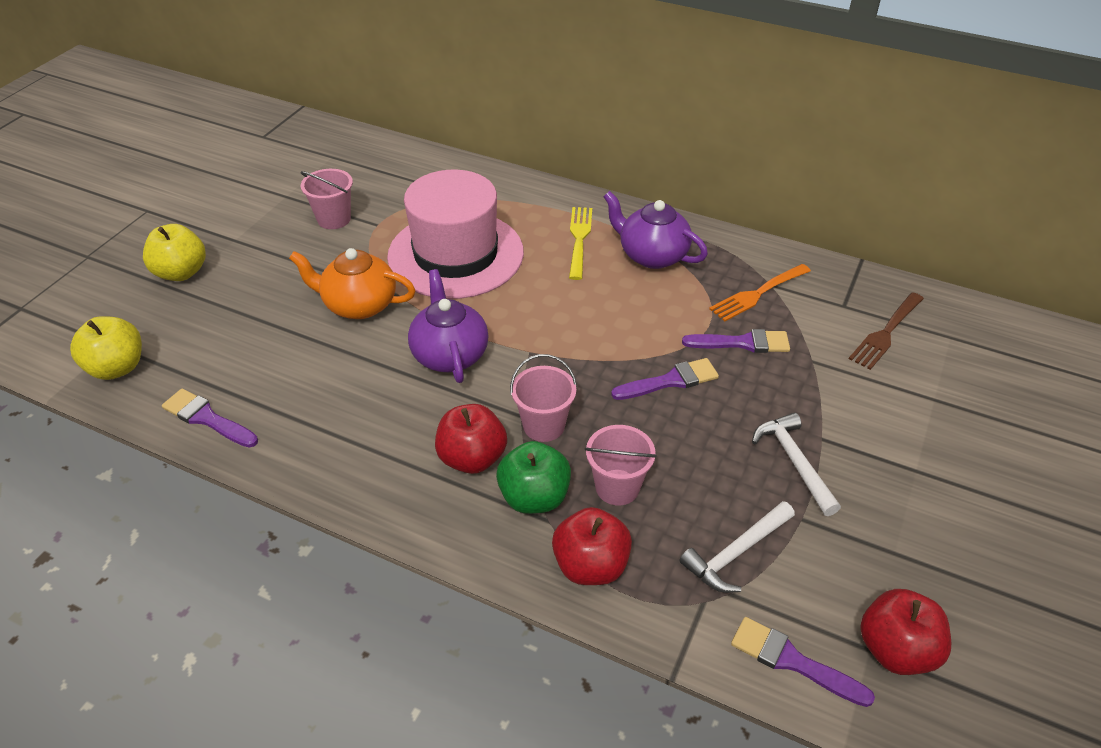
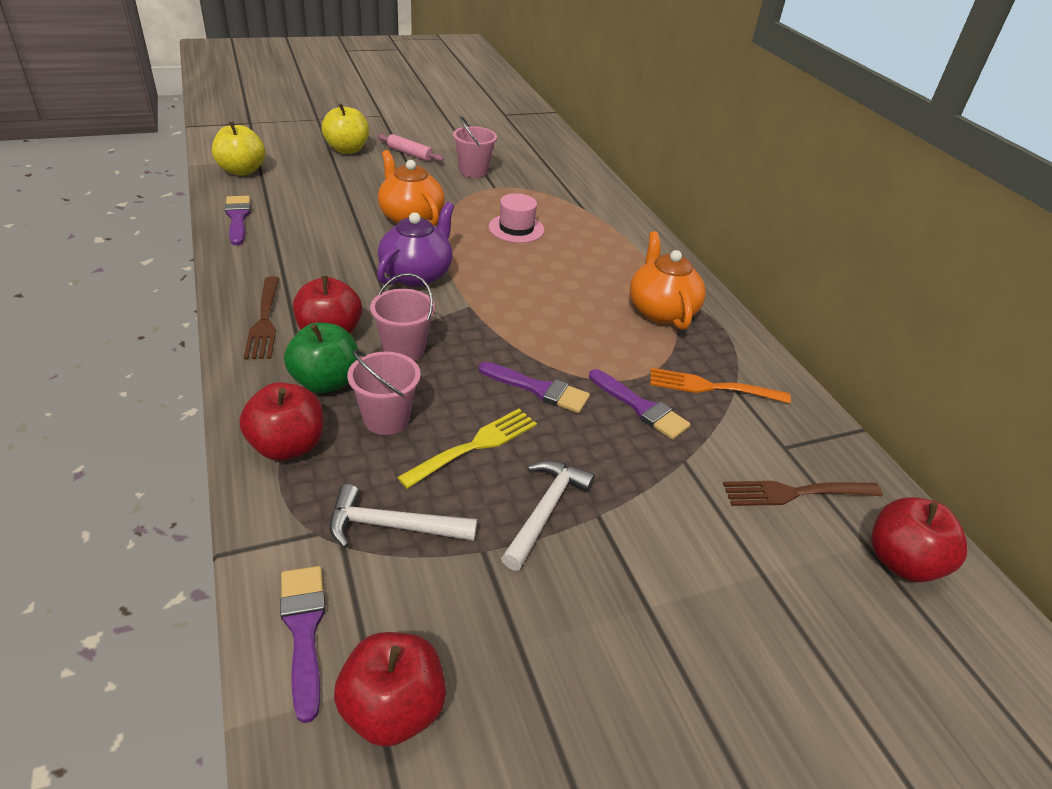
camera: 40 degrees right, 5 degrees down
pink hat [387,170,524,299] -> pink hat [489,193,545,243], size x0.45
yellow fork [569,207,592,280] -> yellow fork moved to [397,409,537,489]
purple teapot [603,191,708,269] -> orange teapot [630,231,706,330]
none -> brown fork [244,276,280,359]
none -> pink rolling pin [377,134,444,162]
none -> red apple [871,497,967,582]

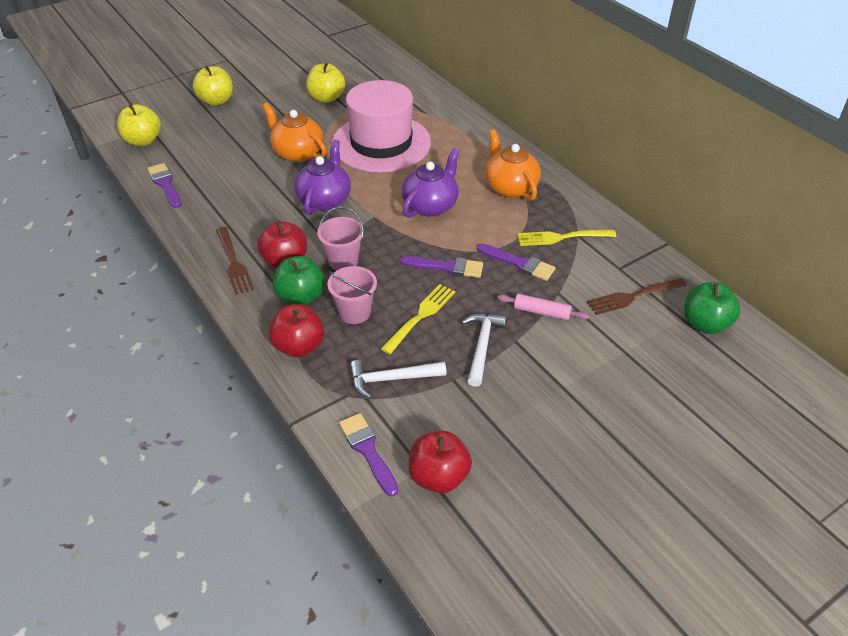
camera: 10 degrees left, 5 degrees up
pink rolling pin [377,134,444,162] -> pink rolling pin moved to [497,294,589,320]
pink bucket [453,116,497,178] -> yellow apple [306,63,345,103]
pink hat [489,193,545,243] -> pink hat [332,80,431,173], size x2.24
orange fork [650,368,791,404] -> yellow fork [517,230,616,246]
red apple [871,497,967,582] -> green apple [684,282,741,334]
none -> purple teapot [402,148,459,218]

